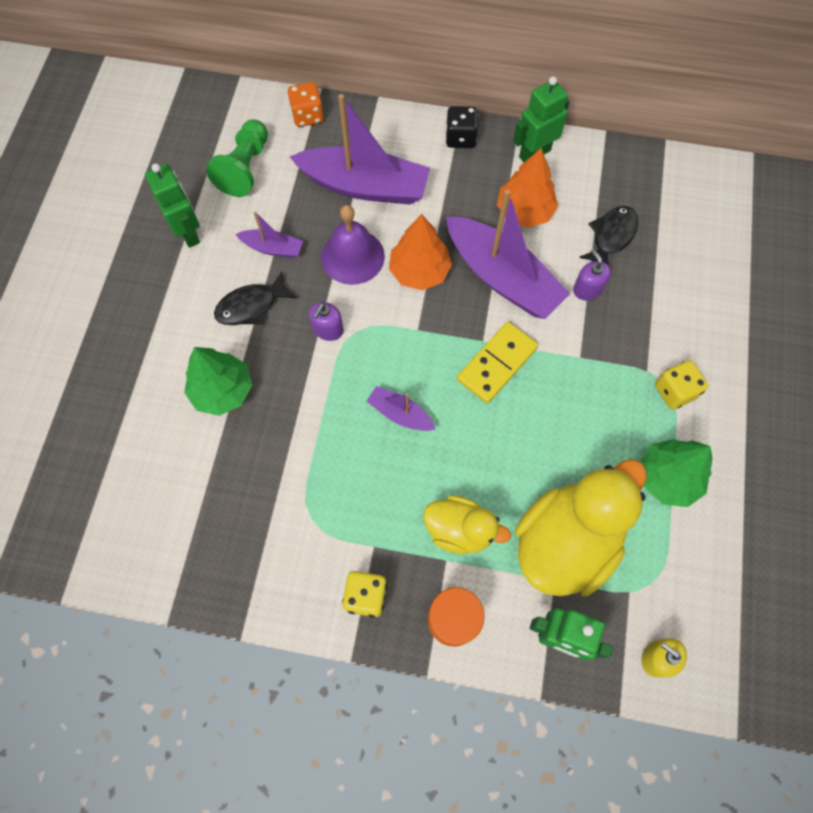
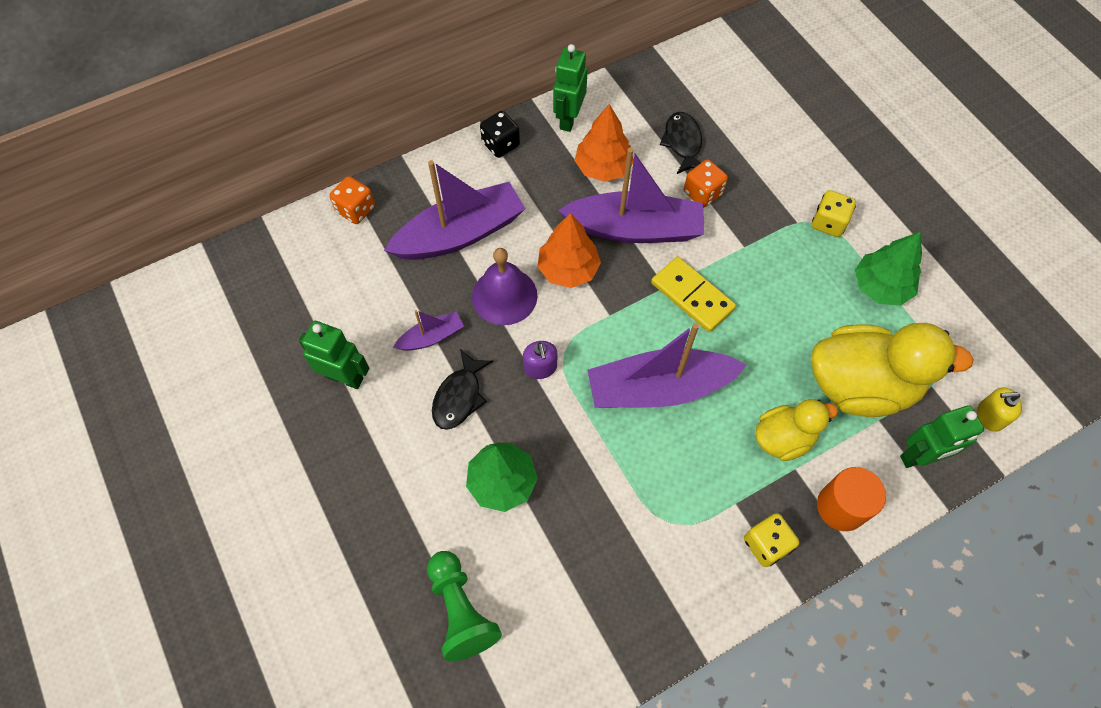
camera: 40 degrees left, 5 degrees down
green pawn [206,119,268,197] -> green pawn moved to [427,551,502,662]
purple boat [367,386,436,431] -> purple boat [587,323,747,408], size x2.10
yellow domino [457,322,538,403] -> yellow domino turned 45 degrees counterclockwise [651,257,736,332]
yellow duck [515,459,647,596] -> yellow duck turned 90 degrees clockwise [811,323,974,417]
purple soap dispenser [573,249,611,300] -> orange dice [684,160,728,208]

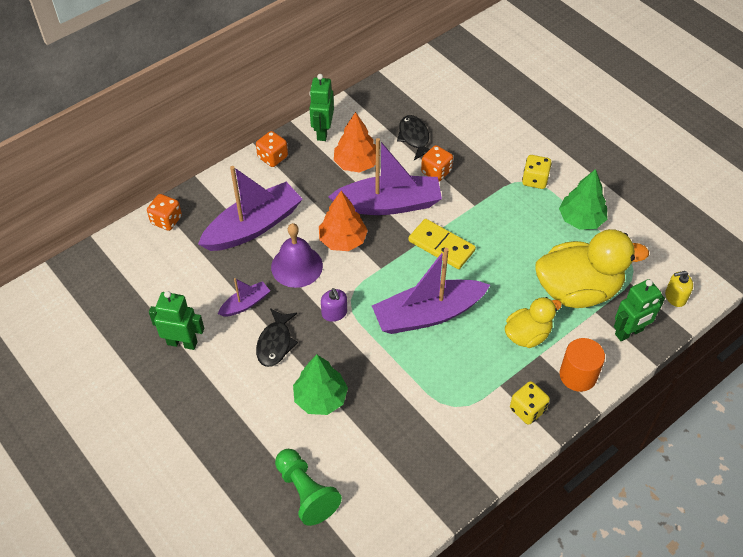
camera: 10 degrees left, 10 degrees down
black dice [480,111,520,158] -> orange dice [256,131,288,167]

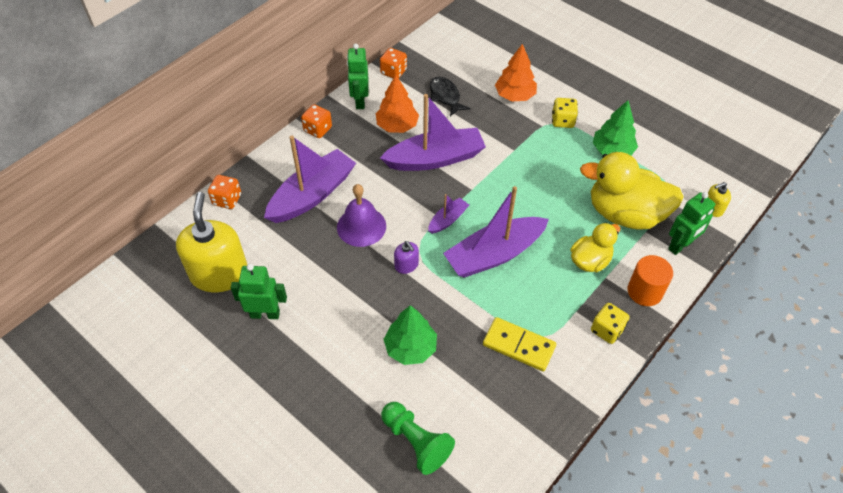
camera: 10 degrees left, 0 degrees up
purple boat [218,278,270,317] -> purple boat moved to [428,194,469,234]
black fish [256,308,298,367] -> none
orange tree [319,191,368,251] -> orange tree moved to [495,44,537,101]
yellow domino [408,219,476,269] -> yellow domino moved to [483,317,556,371]
orange dice [421,145,453,181] -> orange dice moved to [380,48,407,78]
yellow duck [535,229,649,308] -> yellow duck turned 150 degrees counterclockwise [580,152,684,230]
none -> yellow soap dispenser [176,192,247,293]

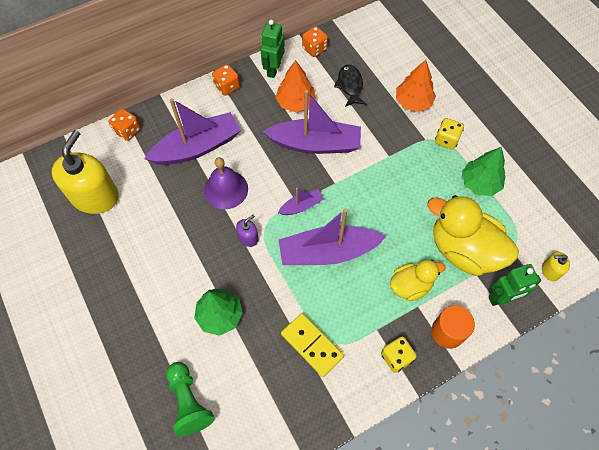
camera: 20 degrees right, 10 degrees up
green robot [231,264,287,319] -> none
purple soap dispenser [394,241,419,274] -> purple soap dispenser turned 120 degrees counterclockwise [236,215,259,247]

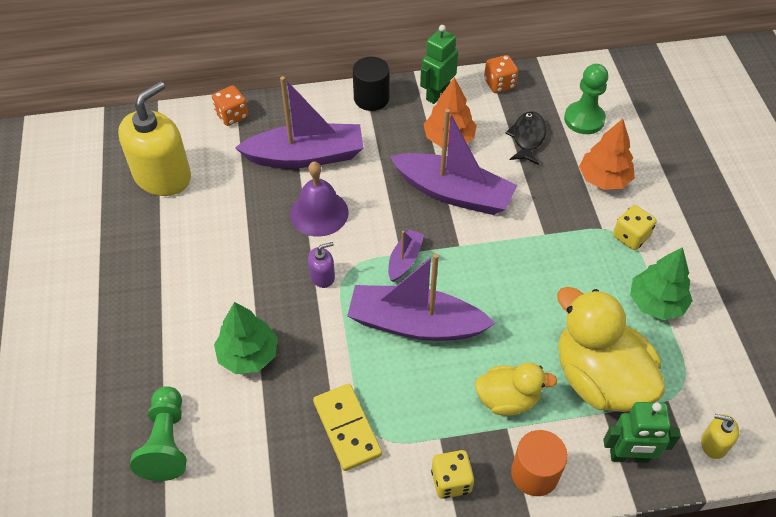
camera: 20 degrees right, 10 degrees down
orange dice [212,64,240,96] -> black cylinder [353,57,389,111]
purple boat [278,188,324,215] -> purple boat turned 60 degrees counterclockwise [388,229,424,282]
none -> green pawn [564,64,608,134]

